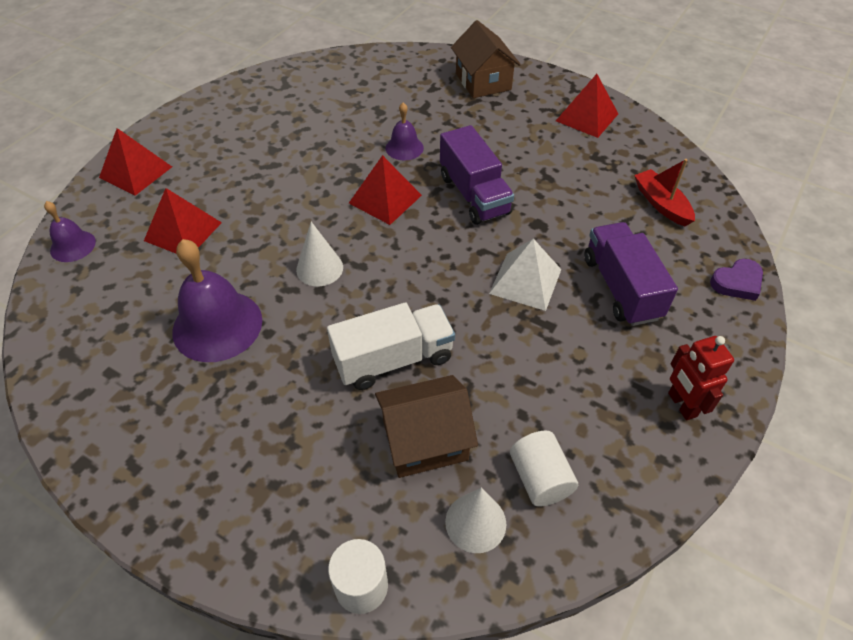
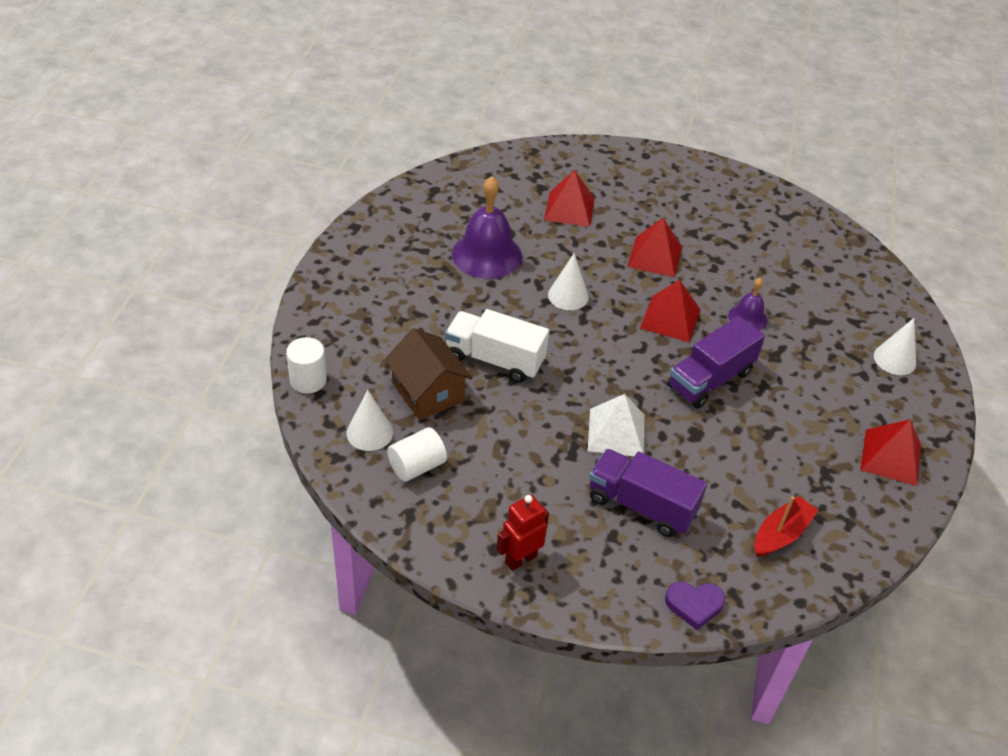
camera: 70 degrees right, 5 degrees down
purple bell [44,201,96,262] -> none
red pyramid [99,128,172,196] -> red pyramid moved to [627,218,682,277]
white truck [327,302,455,390] -> white truck turned 150 degrees clockwise [445,309,549,383]
brown house [451,20,521,98] -> white cone [874,318,916,375]
purple truck [585,222,678,326] -> purple truck turned 120 degrees counterclockwise [589,449,707,537]
purple heart [710,259,763,301] -> purple heart turned 45 degrees counterclockwise [665,582,725,630]

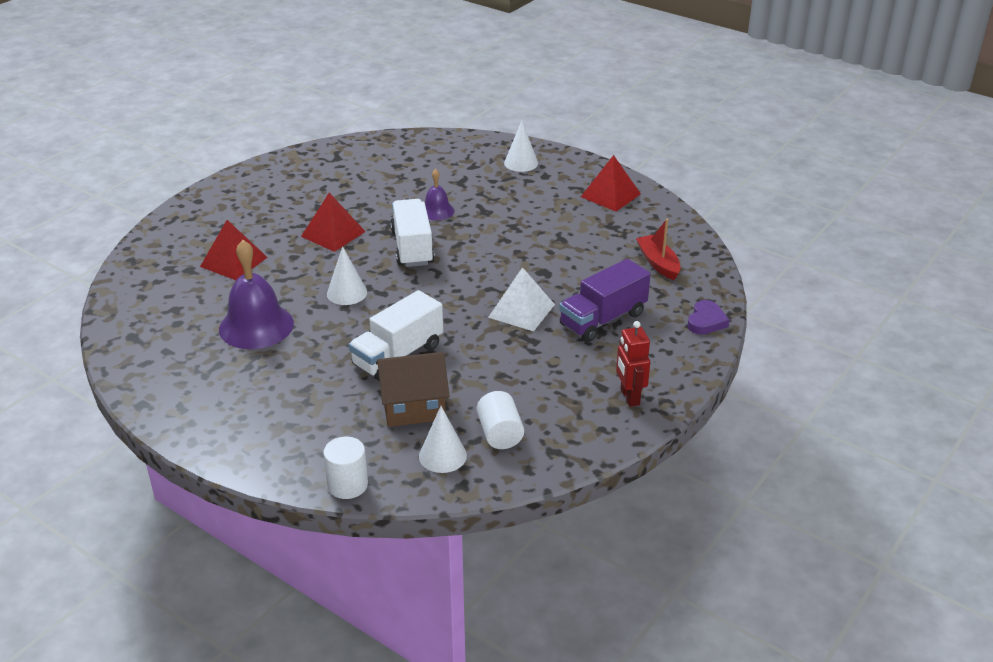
camera: 65 degrees left, 10 degrees down
red pyramid [640,280,701,342] -> white truck [390,199,435,267]
purple truck [668,316,765,409] -> none

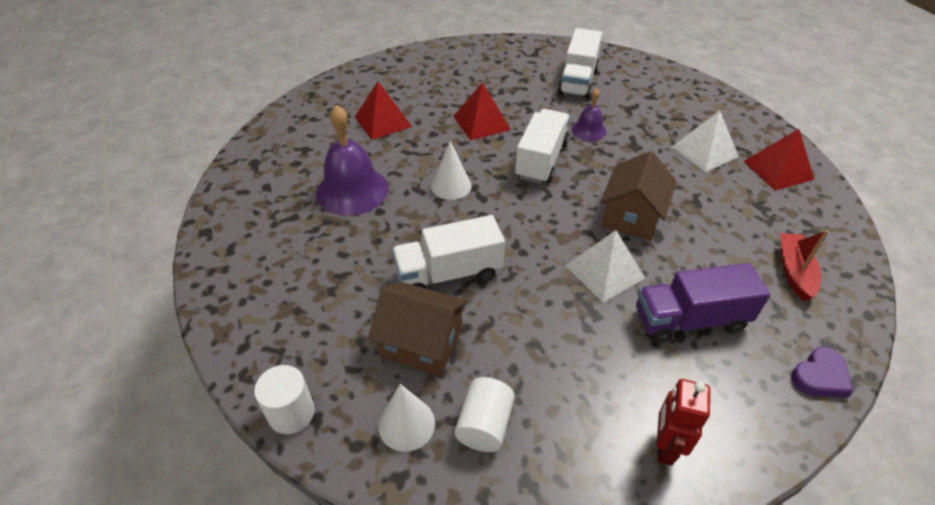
camera: 30 degrees right, 10 degrees up
white cone [504,121,538,172] -> none
none -> white truck [558,28,602,99]
none -> brown house [600,151,676,240]
none -> white pyramid [672,111,739,172]

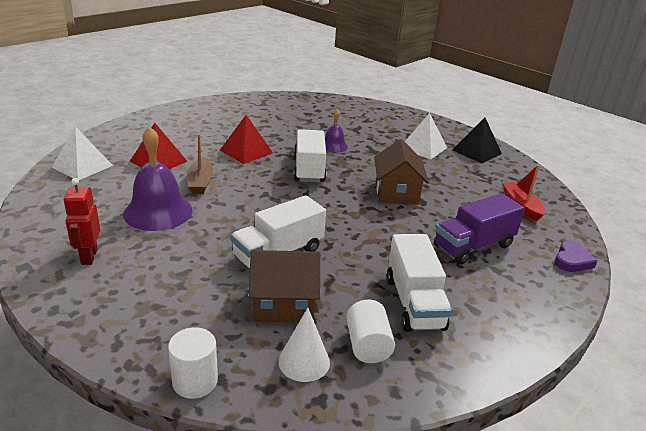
camera: 25 degrees left, 15 degrees down
white cone [431,141,471,200] -> none
white truck [558,28,602,99] -> white truck moved to [387,234,452,332]
white pyramid [565,230,645,303] -> white pyramid moved to [52,126,113,180]
red robot [657,379,710,466] -> red robot moved to [64,178,100,265]
red pyramid [743,129,815,191] -> black pyramid [452,117,502,163]
none -> brown boat [187,134,213,194]

